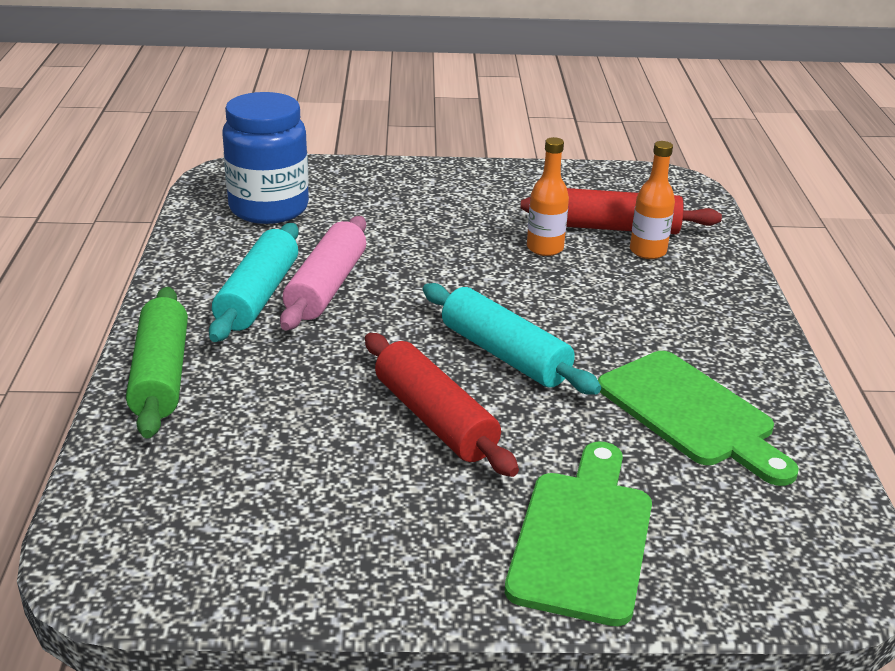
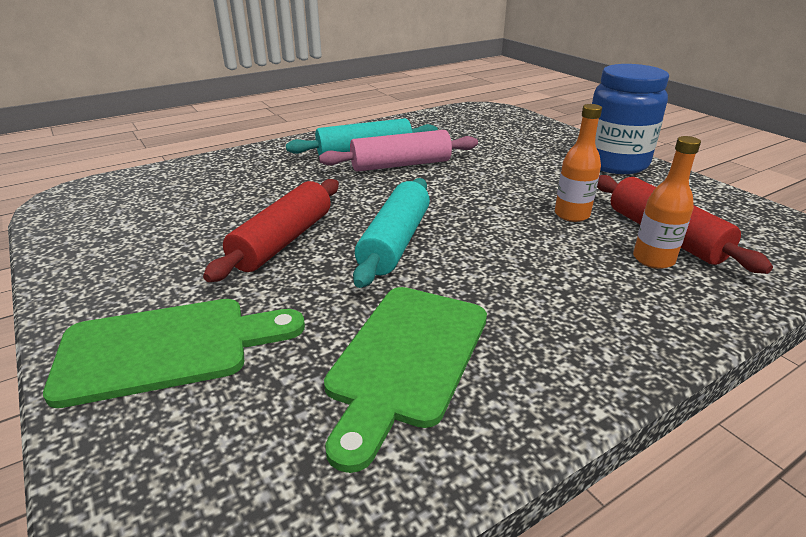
camera: 60 degrees right, 0 degrees up
green rolling pin [126,287,188,438] -> none
blue jar [222,92,309,224] -> blue jar moved to [592,64,669,174]

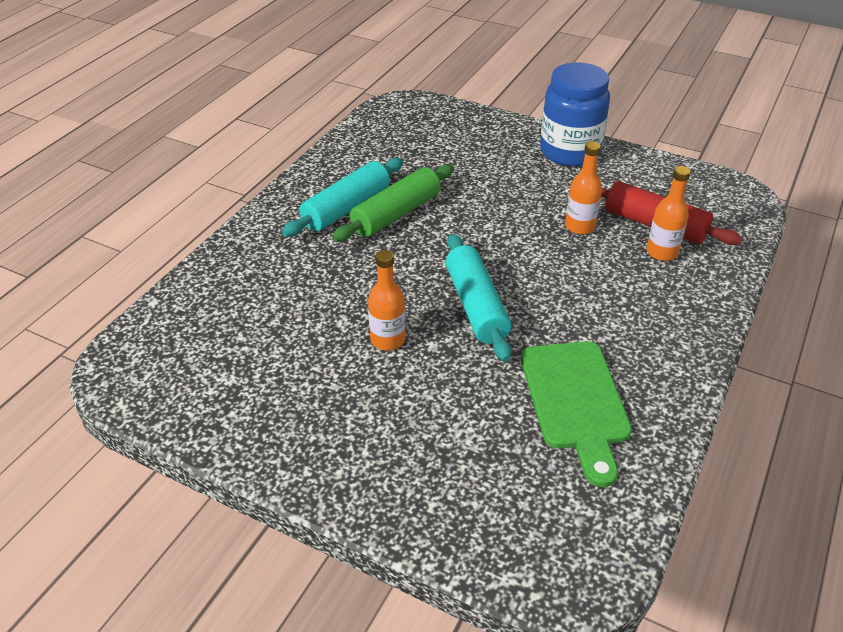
camera: 30 degrees left, 10 degrees up
green cutting board [43,299,305,408] -> none
red rolling pin [203,179,339,282] -> orange bottle [368,250,406,351]
pink rolling pin [319,130,478,172] -> green rolling pin [332,164,454,242]

